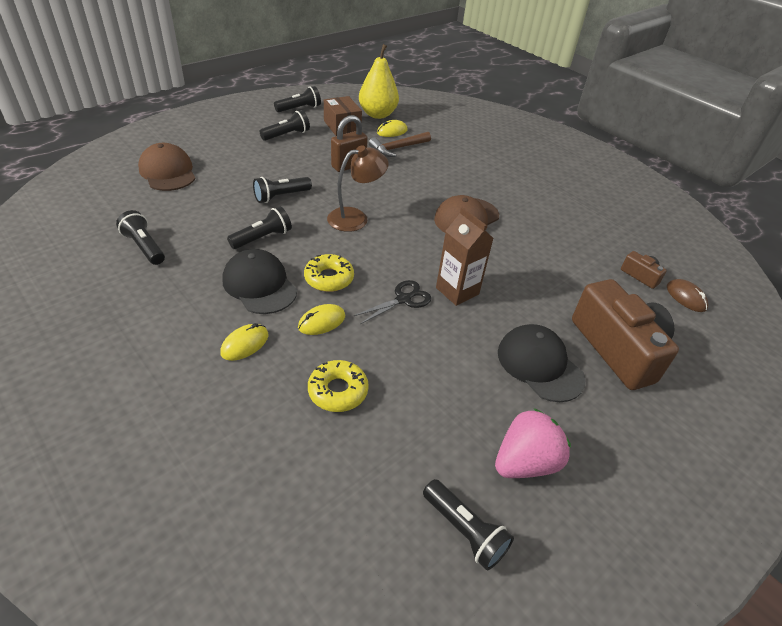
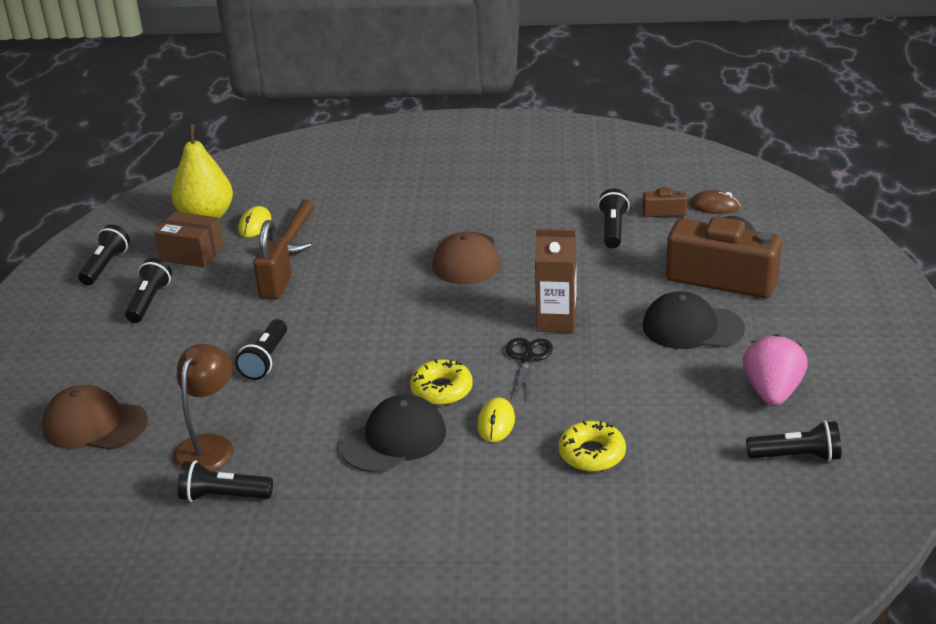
camera: 40 degrees left, 10 degrees down
yellow mouse [220,323,269,361] -> none
black cap [222,249,297,314] -> black cap turned 135 degrees clockwise [340,394,446,473]
black flashlight [227,206,292,249] -> black flashlight moved to [598,189,630,248]
brown lamp [327,145,389,232] -> brown lamp moved to [173,344,233,472]

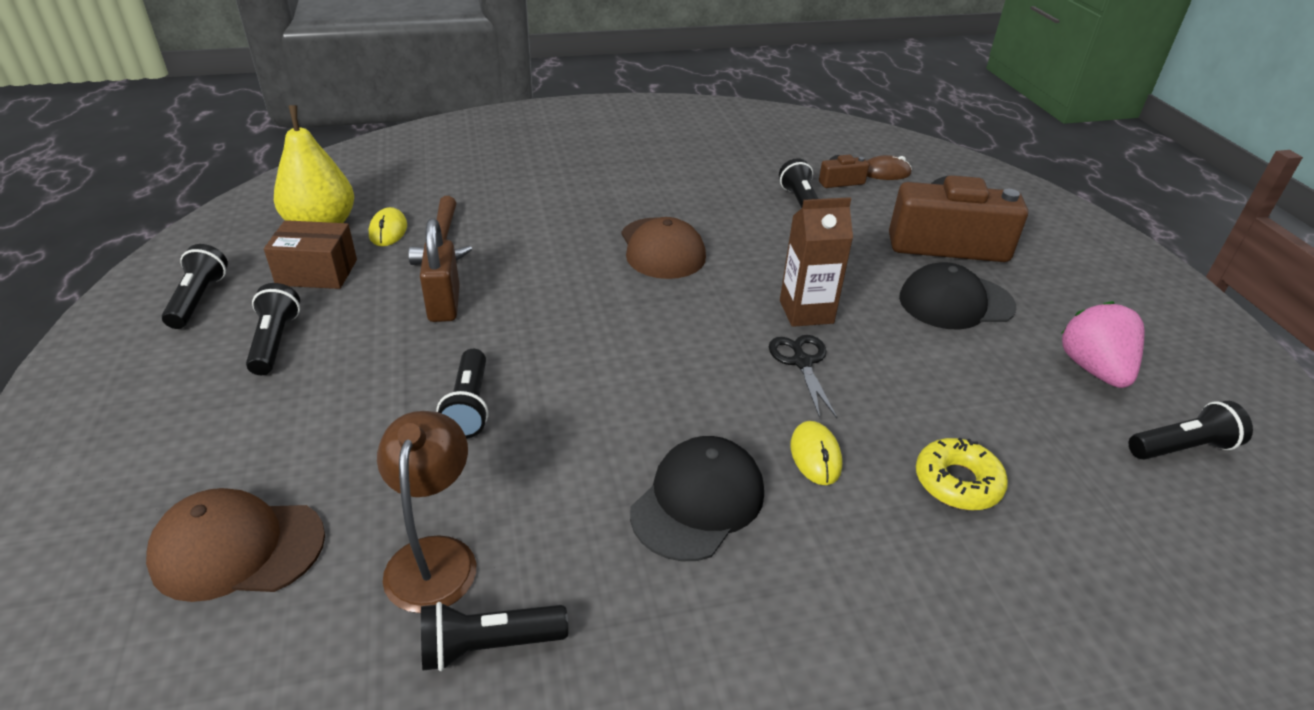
camera: 20 degrees left, 5 degrees up
yellow donut [410,359,473,405] -> none

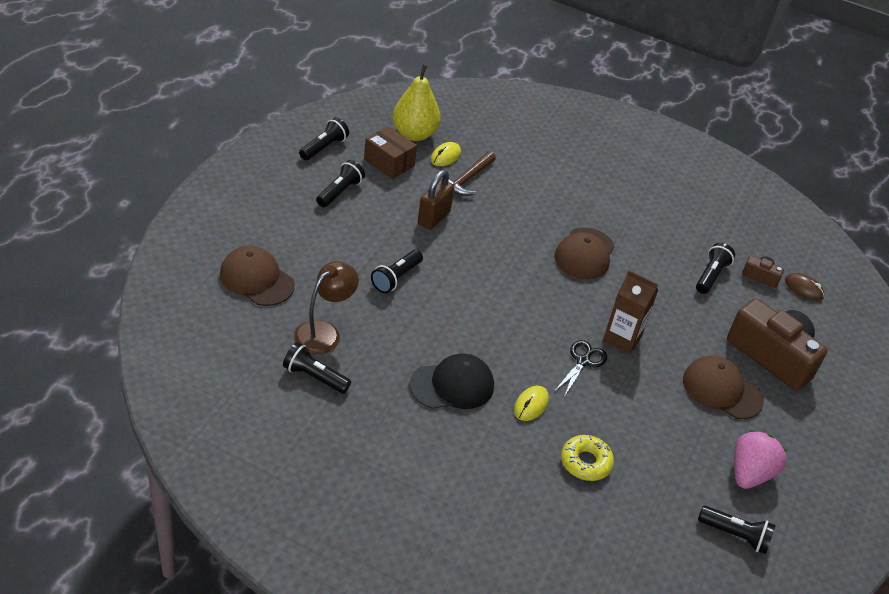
camera: 35 degrees right, 5 degrees up
black cap [899,262,1016,330] -> brown cap [683,356,764,419]

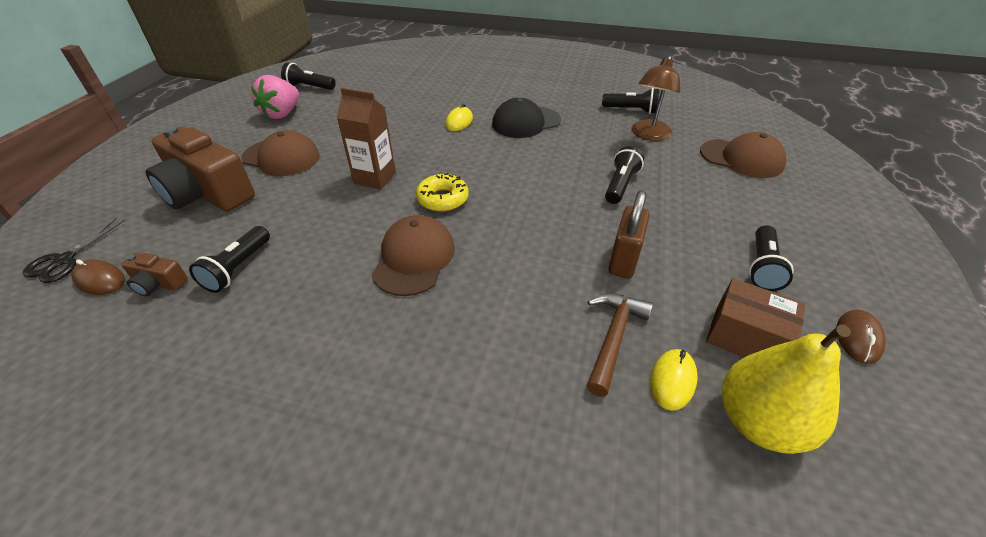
camera: 175 degrees right, 0 degrees up
black flashlight [299,117,349,160] -> brown mouse [837,309,886,364]
black scissors [555,340,607,397] -> black scissors moved to [22,218,125,283]
yellow donut [561,435,614,481] -> yellow donut moved to [416,173,469,212]

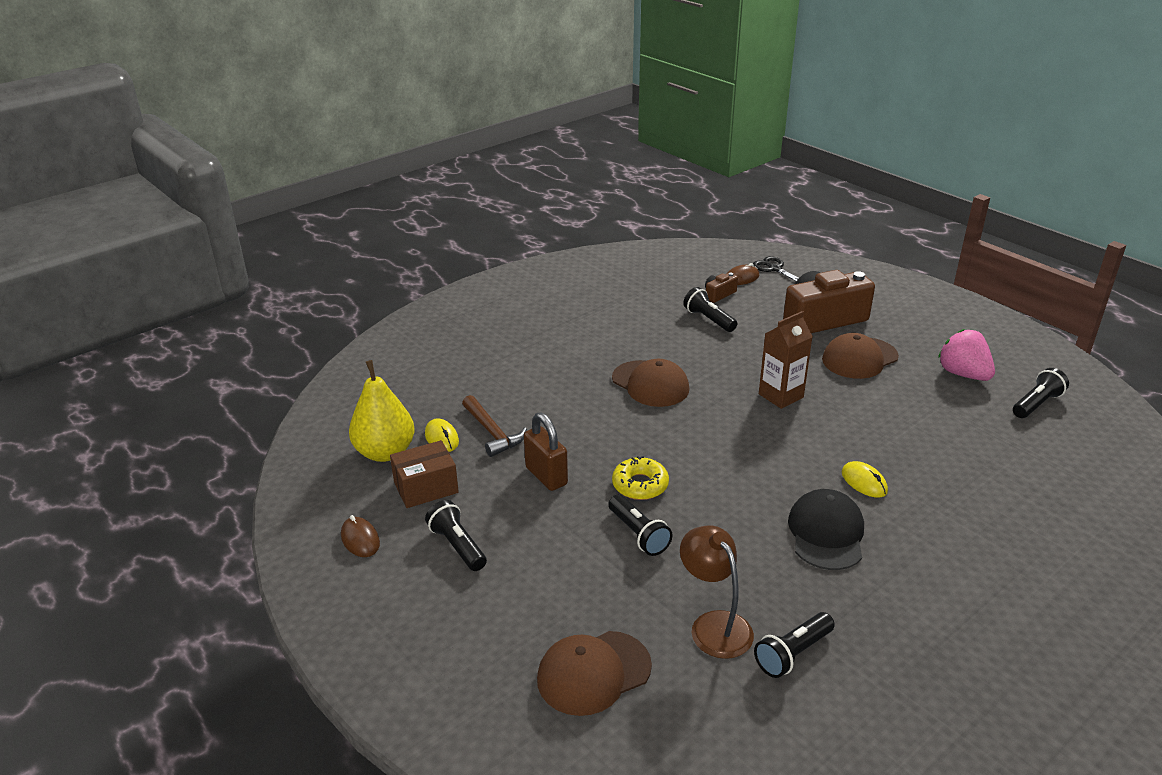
camera: 125 degrees right, 10 degrees down
yellow donut [416,173,469,212] -> yellow donut moved to [612,456,669,500]

